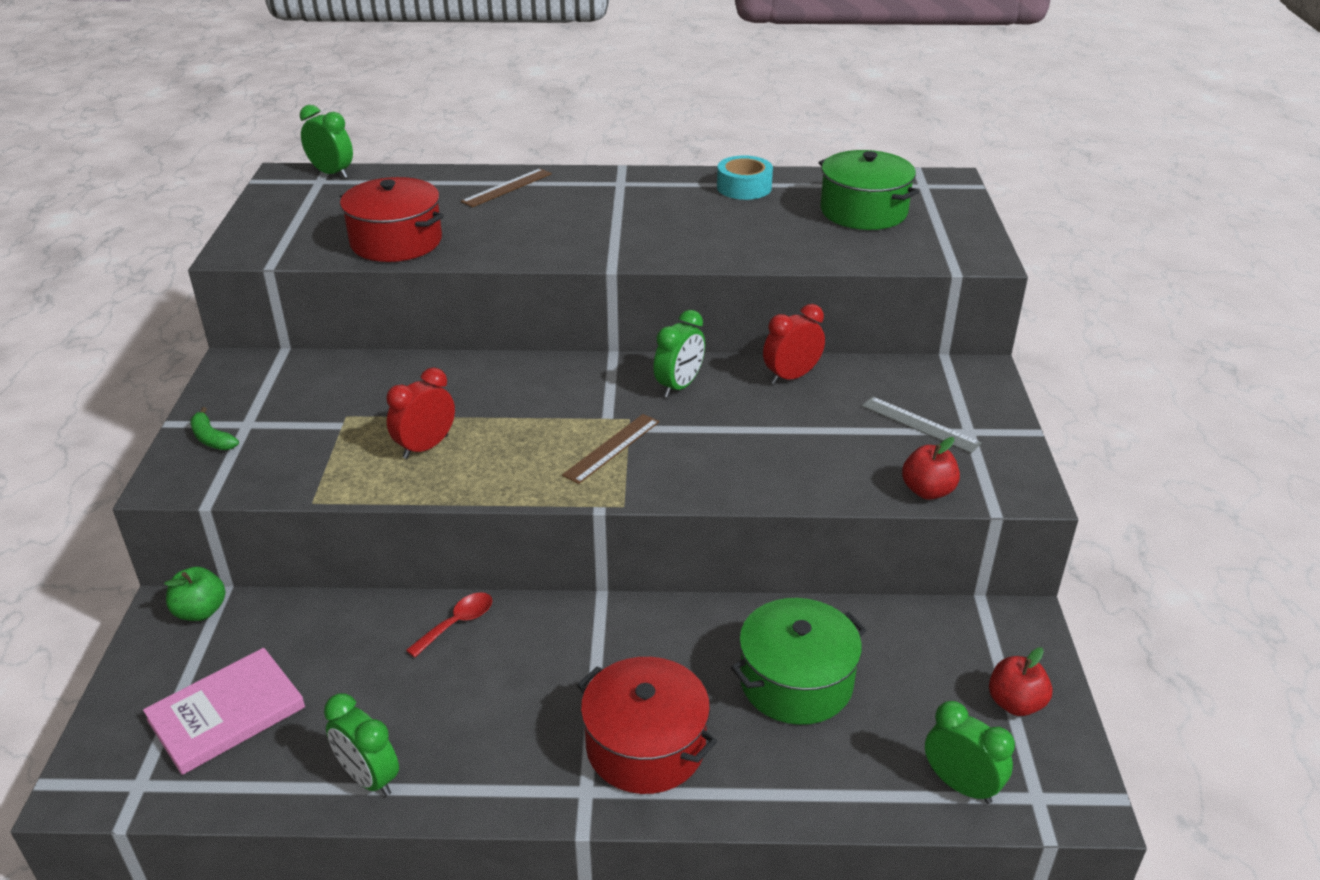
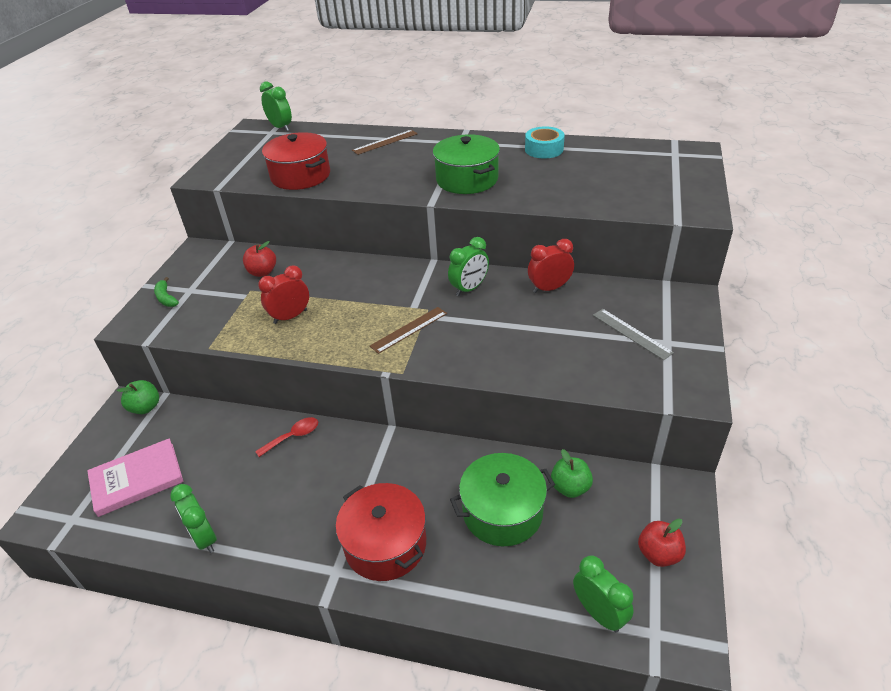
camera: 15 degrees right, 5 degrees up
green pot [818,150,919,230] -> green pot moved to [433,134,500,194]
red apple [902,437,960,500] -> red apple moved to [243,241,276,277]
none -> green apple [551,449,593,498]

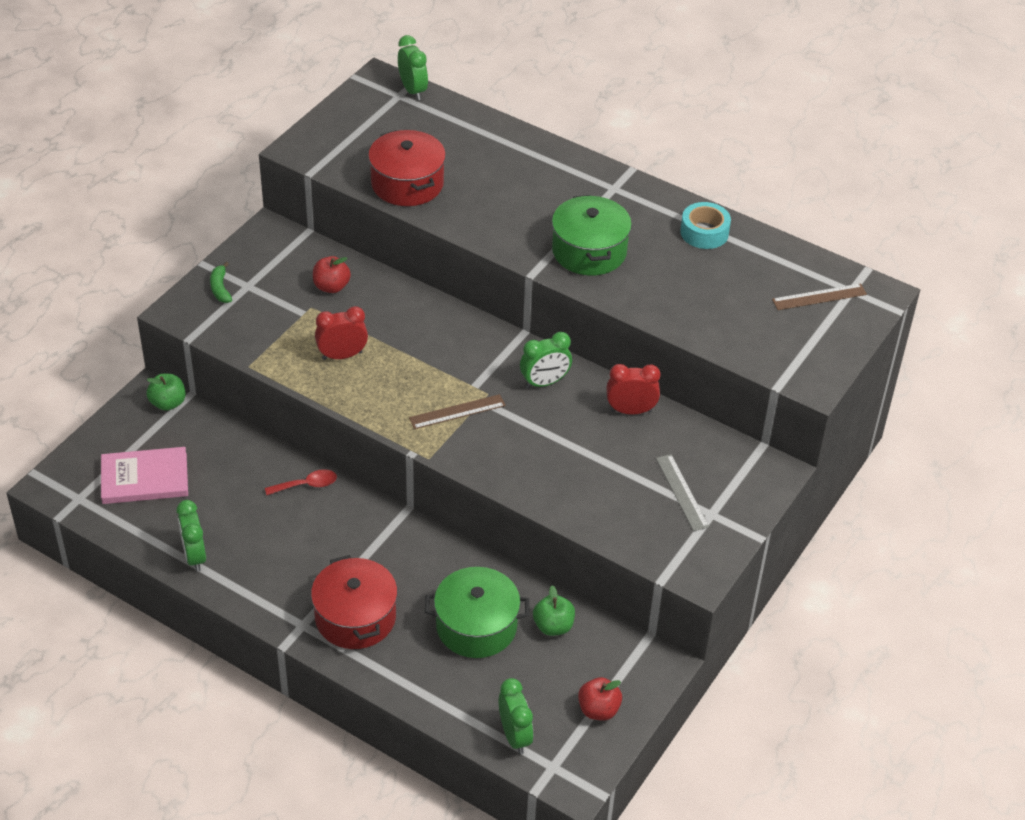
camera: 15 degrees right, 5 degrees up
brown ruler [352,130,418,155] -> brown ruler moved to [772,283,867,310]

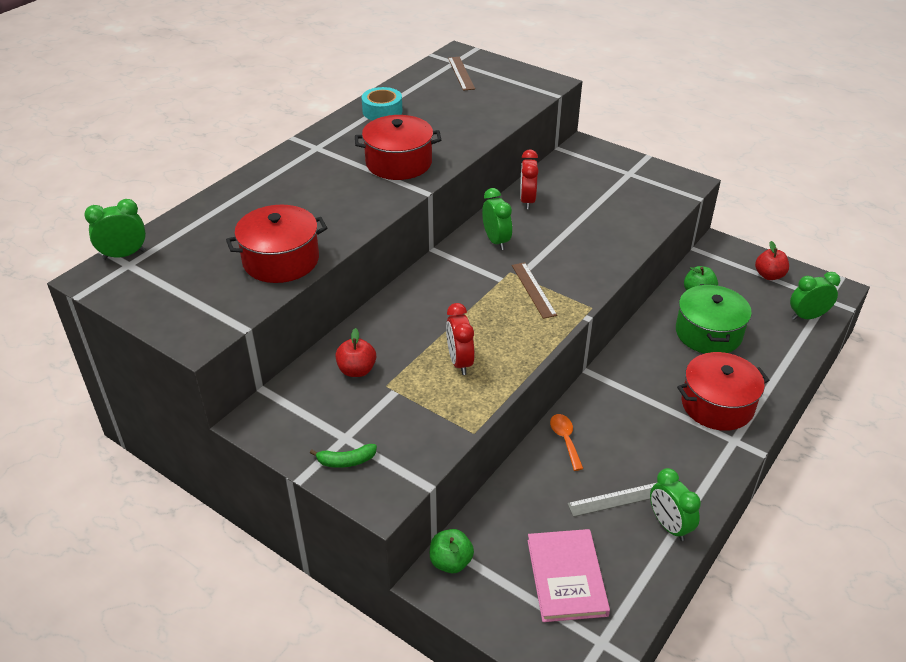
camera: 85 degrees left, 5 degrees down
green clock [177,500,206,572] -> green clock turned 75 degrees clockwise [650,468,701,541]
red spoon [265,469,337,495] -> orange spoon [550,414,584,471]
green pot [552,195,632,276] -> red pot [355,115,441,180]
grey ruler [656,454,709,531] -> grey ruler moved to [567,482,658,517]

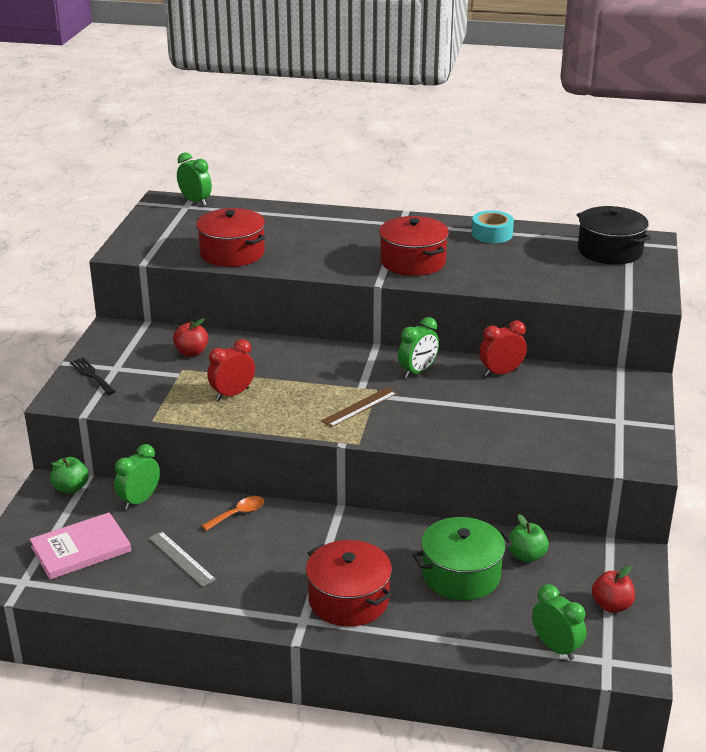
camera: 65 degrees right, 10 degrees down
green banana [310,444,377,468] -> black fork [70,358,116,395]
brown ruler [448,57,475,91] -> black pot [577,206,651,264]
green clock [650,468,701,541] -> green clock moved to [114,444,160,510]

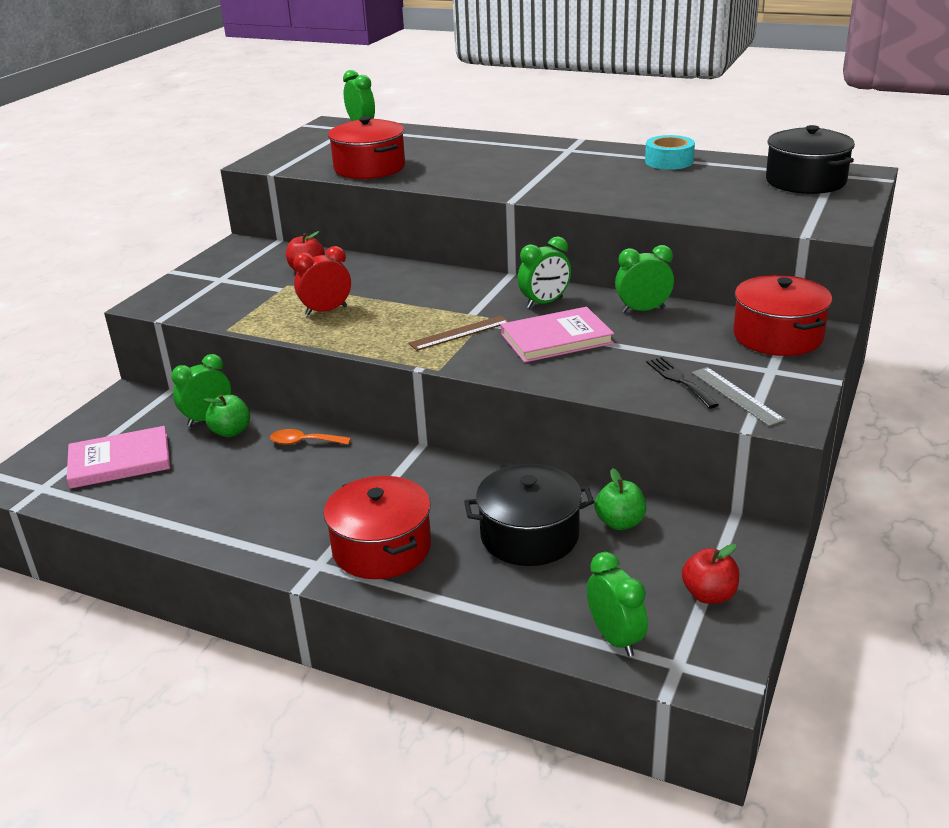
camera: 15 degrees right, 0 degrees up
green apple [50,457,89,494] -> green apple moved to [204,395,250,437]
black fork [70,358,116,395] -> black fork moved to [646,357,719,409]
grey ruler [148,531,216,587] -> grey ruler moved to [692,367,786,427]
orange spoon [202,496,264,531] -> orange spoon turned 150 degrees counterclockwise [270,429,351,445]
red pot [379,216,449,276] -> red pot moved to [733,275,832,356]
green pot [412,517,513,600] -> black pot [464,464,594,566]
red clock [479,321,527,377] -> green clock [615,245,674,313]
none -> pink book [501,307,614,363]

